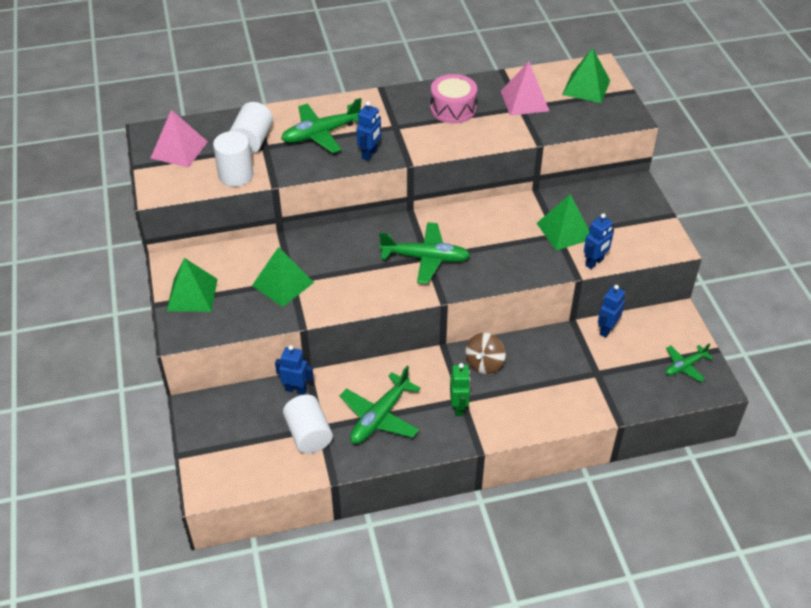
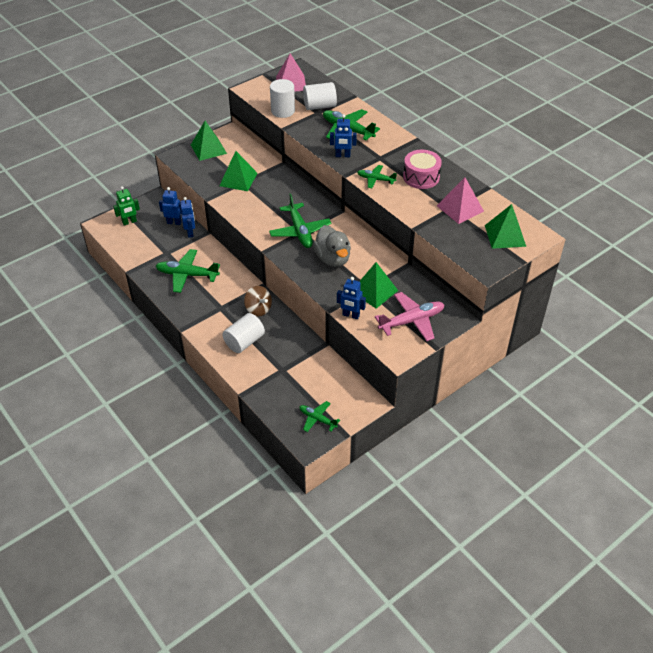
camera: 65 degrees right, 0 degrees up
white cylinder [283,395,333,453] -> white cylinder moved to [222,313,265,353]
green robot [450,363,470,416] -> green robot moved to [113,186,140,225]
brown spinning top [465,333,505,374] -> brown spinning top turned 135 degrees counterclockwise [244,286,272,316]
blue robot [598,285,625,337] -> blue robot moved to [159,187,182,225]
none -> grey duck [313,225,351,267]
none -> green plane [357,165,397,188]
none -> pink plane [375,292,444,341]

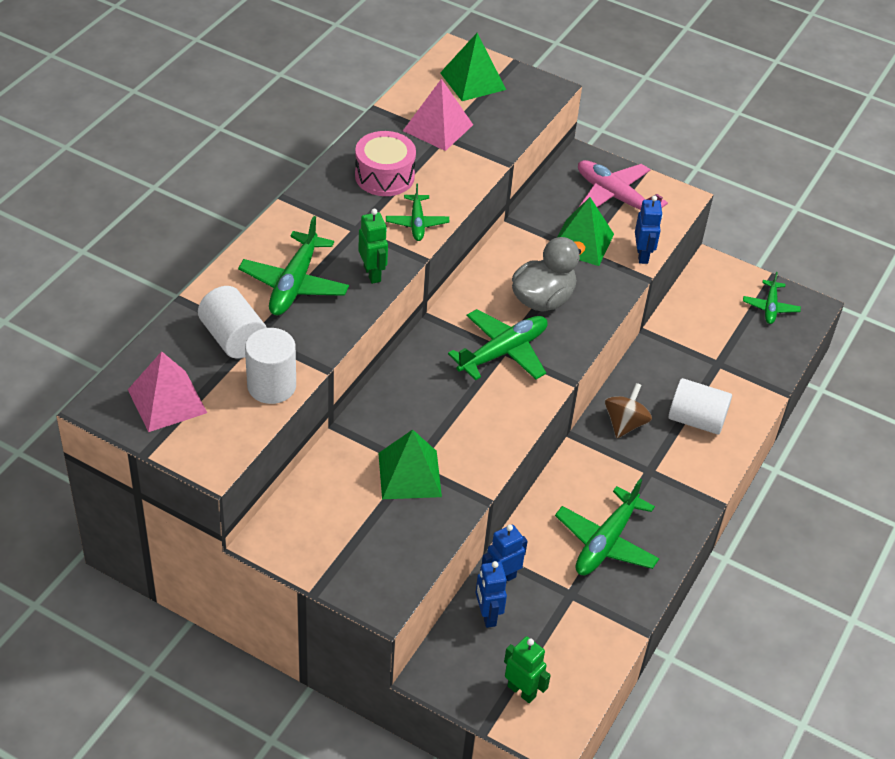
camera: 115 degrees left, 0 degrees up
green plane [156,249,220,293] -> green plane turned 45 degrees clockwise [555,479,660,575]
green pyramid [191,121,227,161] -> none
blue robot [330,114,357,157] -> green robot [358,209,388,284]

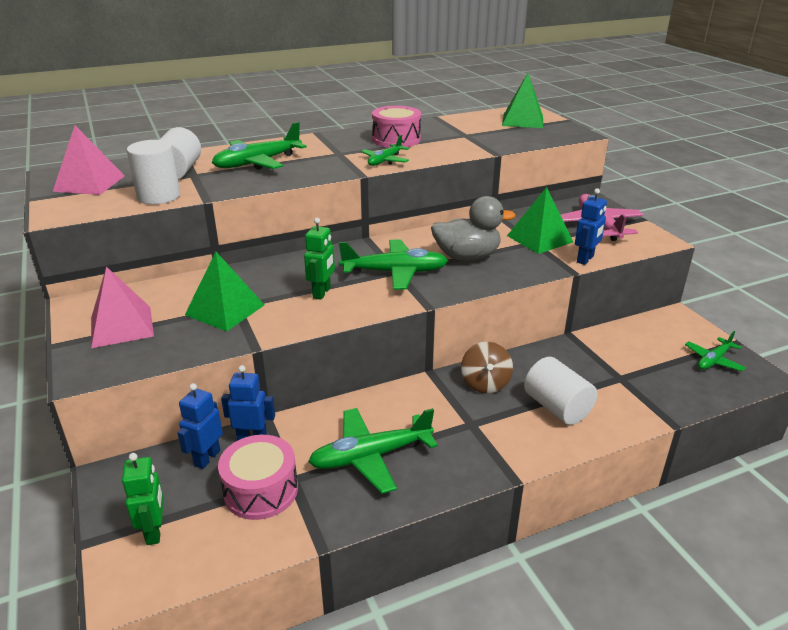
camera: 40 degrees right, 15 degrees down
green robot [358,209,388,284] -> green robot moved to [304,218,335,300]
pink pyramid [403,78,473,151] -> pink pyramid moved to [91,266,154,348]
brown spinning top [604,383,652,438] -> brown spinning top turned 120 degrees clockwise [461,341,513,393]
none -> pink drum [218,435,298,520]

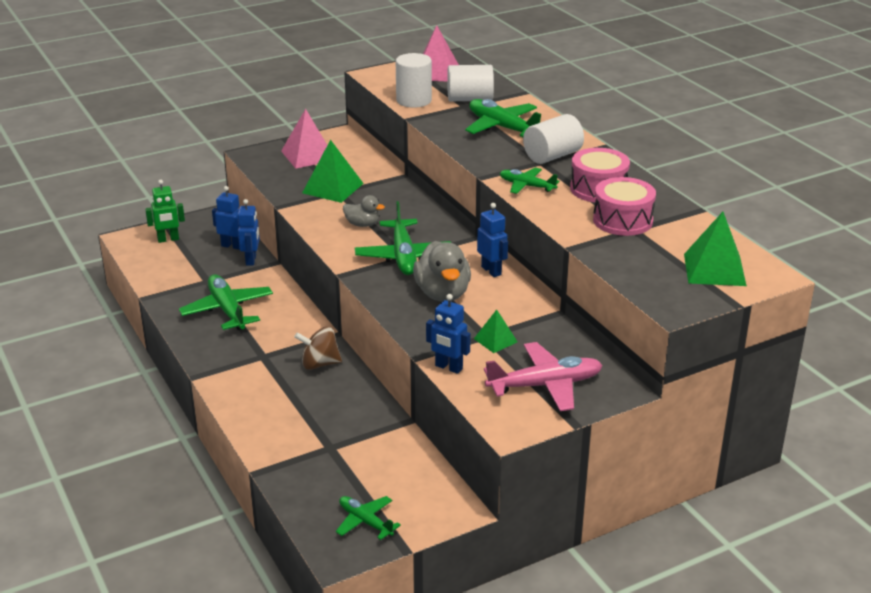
camera: 85 degrees right, 0 degrees up
pink drum [218,435,298,520] -> pink drum moved to [593,177,656,236]
green robot [304,218,335,300] -> grey duck [343,195,385,227]
green pyramid [507,187,573,254] -> green pyramid [474,309,518,353], size x0.57
white cylinder [524,357,598,425] -> white cylinder moved to [523,114,584,164]
none -> blue robot [477,203,508,277]

